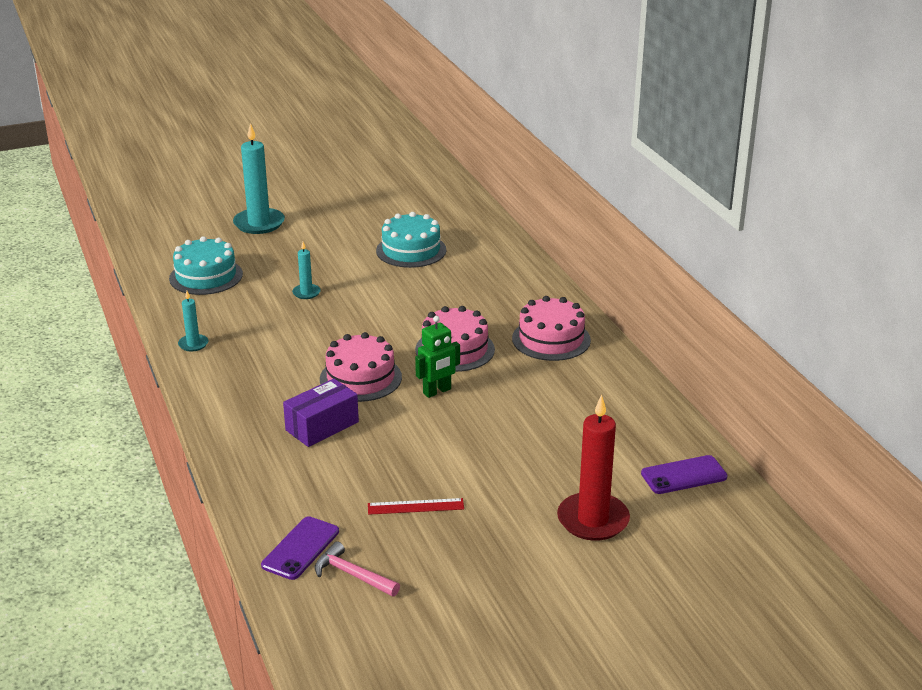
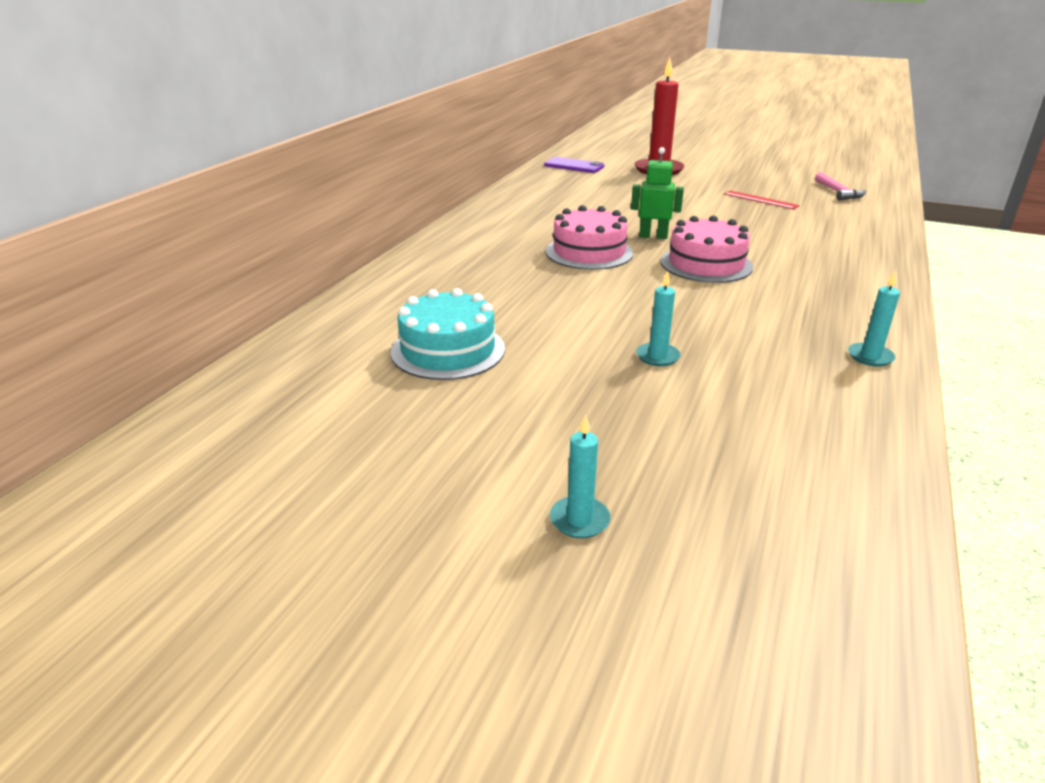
camera: 135 degrees left, 0 degrees up
turquoise cake [169,236,243,295] -> none
turquoise candle [233,123,285,234] -> turquoise candle [550,415,611,538], size x0.50
purple phone [261,516,339,580] -> none
purple box [283,379,359,447] -> none
pink cake [512,296,591,361] -> none

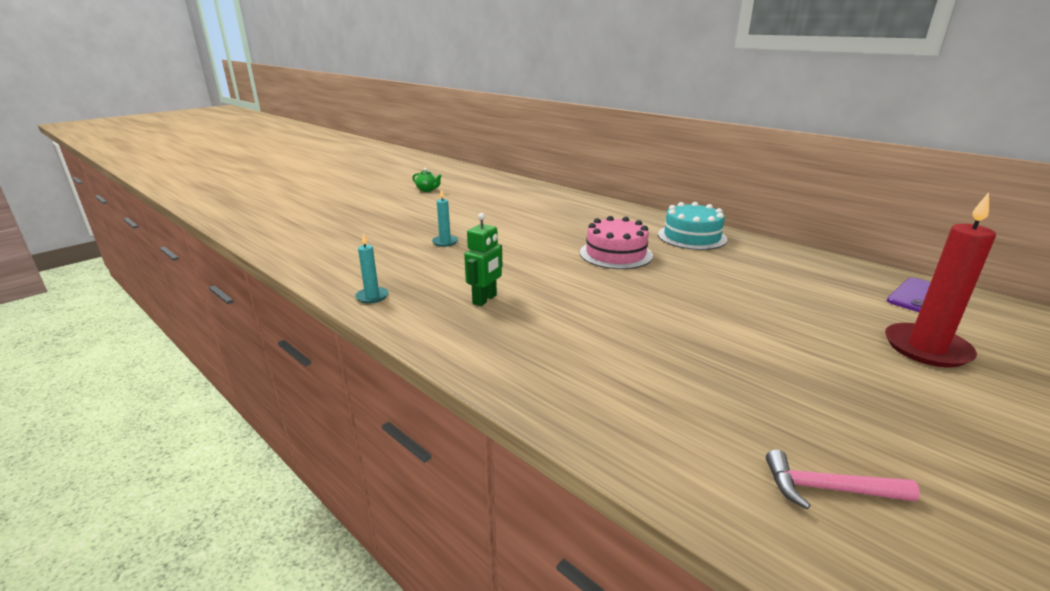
camera: 110 degrees right, 5 degrees down
turquoise cake [391,288,505,380] -> turquoise cake moved to [658,202,727,250]
turquoise candle [550,415,611,538] -> none
green robot [631,147,684,239] -> green robot moved to [464,213,502,306]
pink cake [661,215,753,283] -> none
red ruler [724,191,800,209] -> none
none -> green teapot [412,168,442,192]

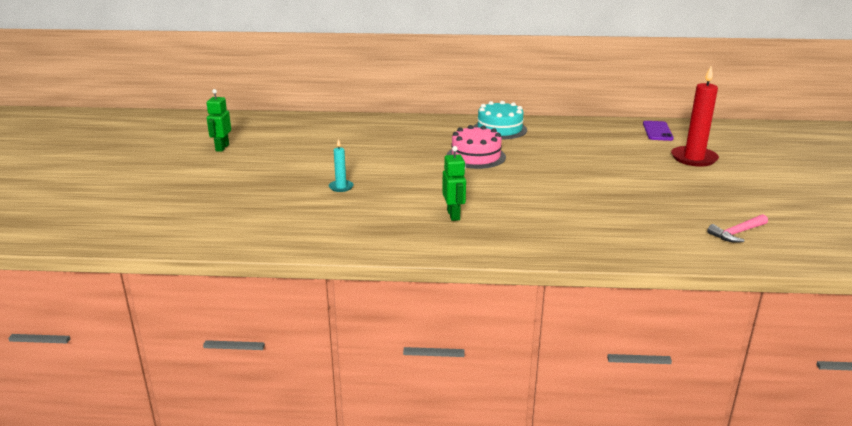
camera: 40 degrees left, 0 degrees up
turquoise candle [355,233,389,303] -> none
green teapot [412,168,442,192] -> green robot [207,89,231,152]

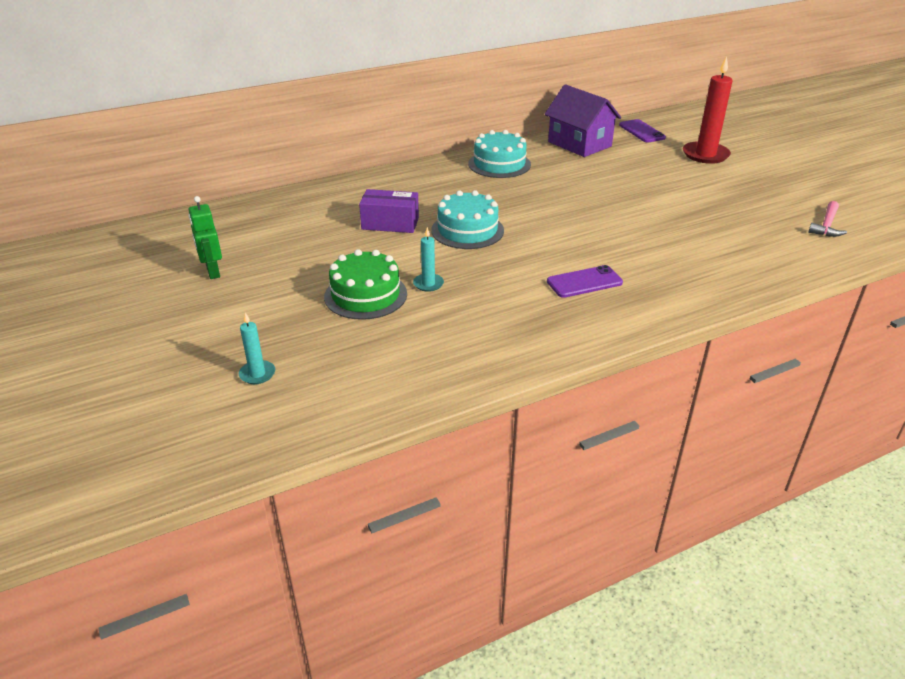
camera: 30 degrees left, 10 degrees up
green robot [442,146,466,221] -> purple phone [547,265,623,298]
pink cake [447,125,506,169] -> none
none -> turquoise candle [239,313,275,384]
none -> green cake [324,249,407,320]
none -> purple box [359,189,419,233]
none -> turquoise cake [431,190,504,249]
none -> purple house [545,84,621,157]

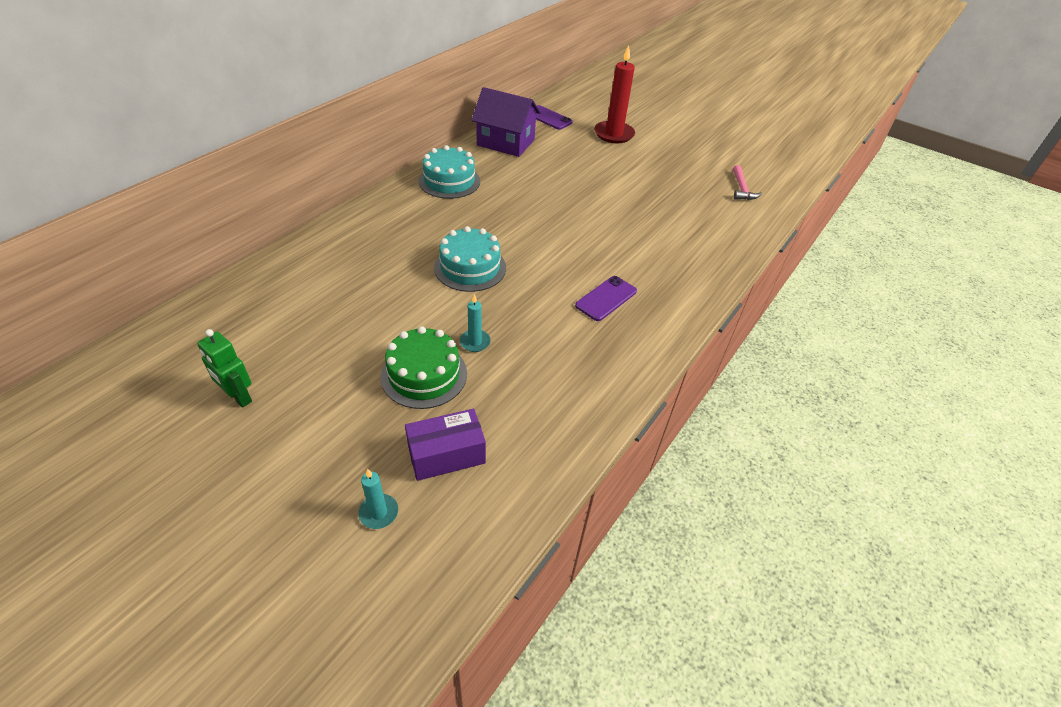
camera: 30 degrees left, 10 degrees up
purple box [359,189,419,233] -> purple box moved to [405,409,486,481]

